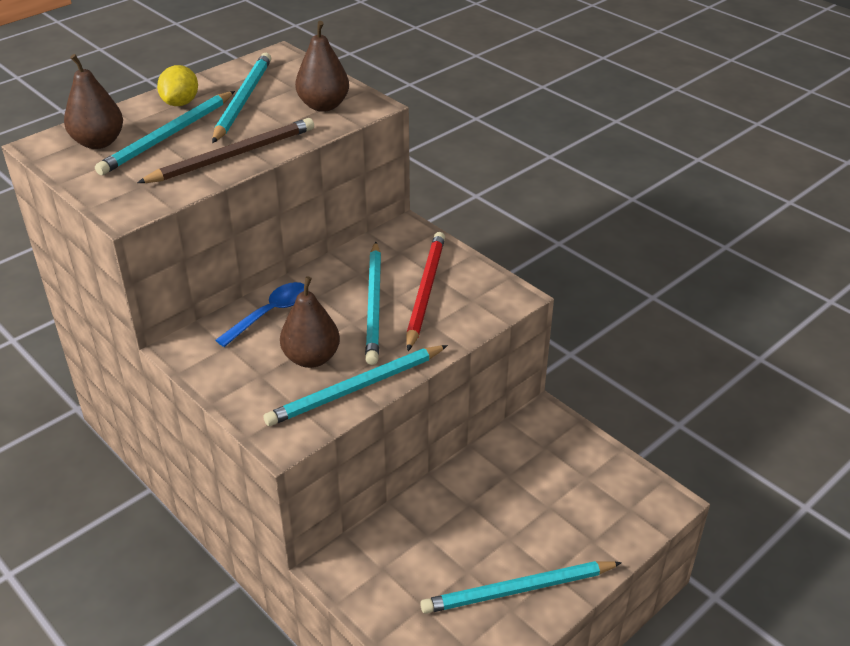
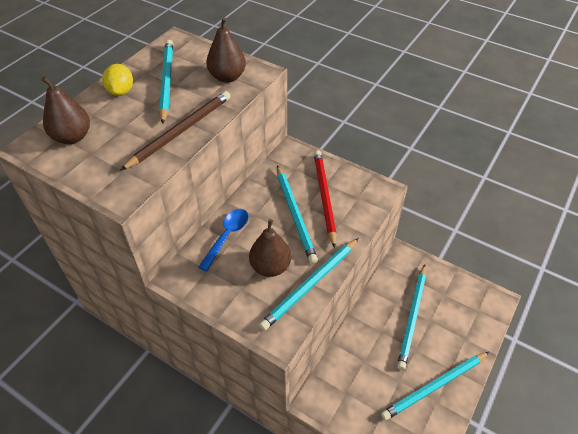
camera: 15 degrees left, 10 degrees up
turquoise pencil [95,91,235,175] -> turquoise pencil moved to [397,264,426,370]

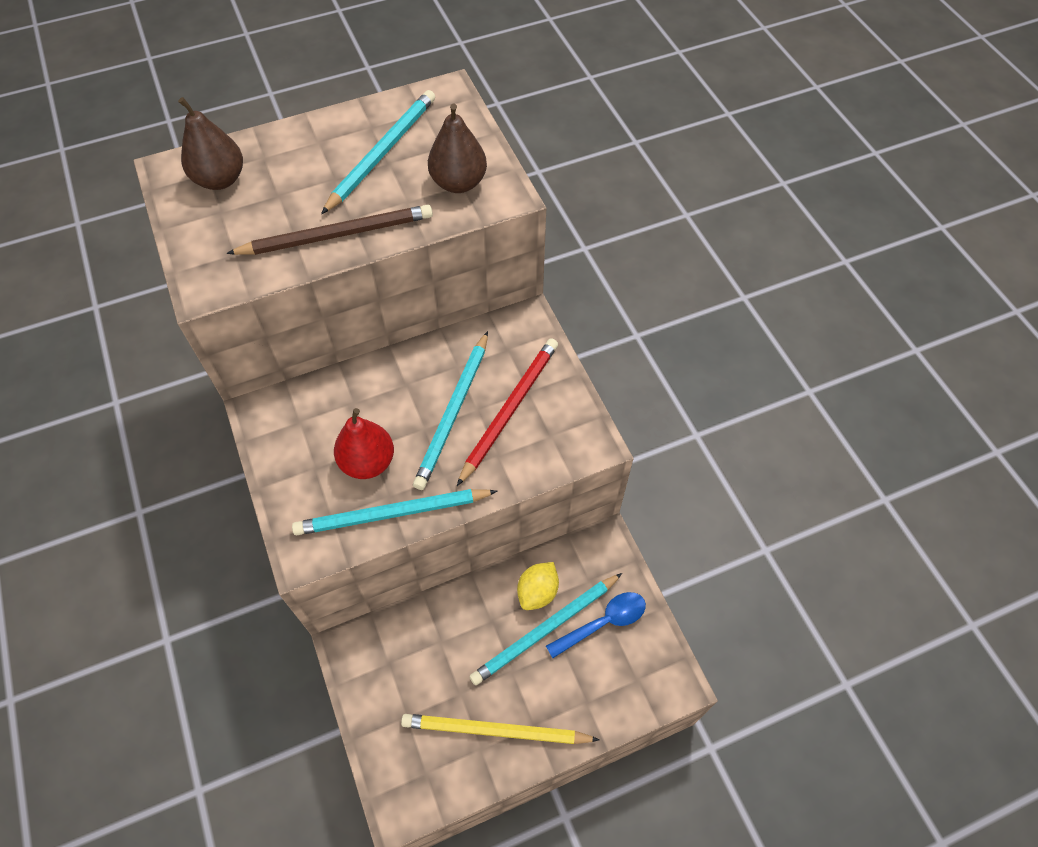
camera: 35 degrees right, 10 degrees up
yellow lemon [102,64,133,96] -> yellow lemon moved to [517,562,559,610]
blue spoon [198,209,248,271] -> blue spoon moved to [546,592,646,658]
brown pear [249,219,291,277] -> red pear [334,408,394,479]
turquoise pencil [381,352,489,420] -> yellow pencil [401,714,599,744]

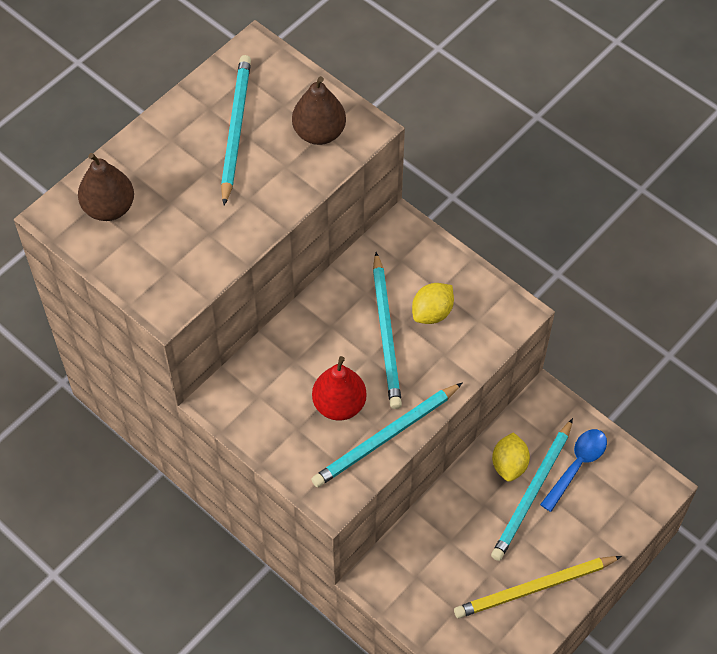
camera: 25 degrees left, 0 degrees up
brown pencil [226,205,433,255] -> none
red pencil [457,338,558,486] -> yellow lemon [412,283,454,324]

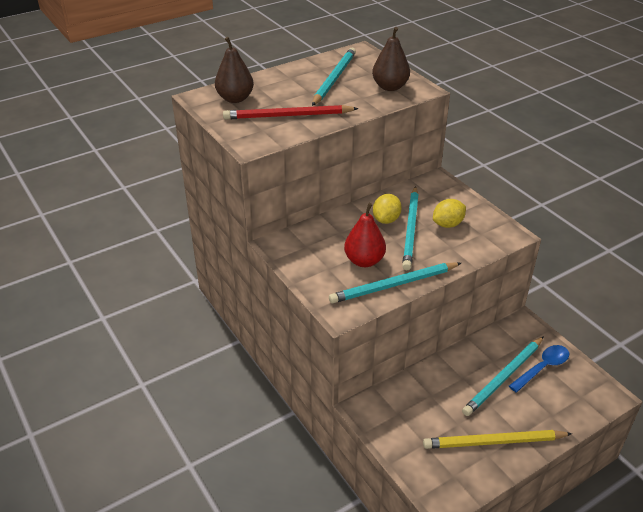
camera: 15 degrees right, 20 degrees down
yellow lemon [492,432,530,482] -> yellow lemon moved to [373,194,402,224]
none -> red pencil [223,105,359,119]

